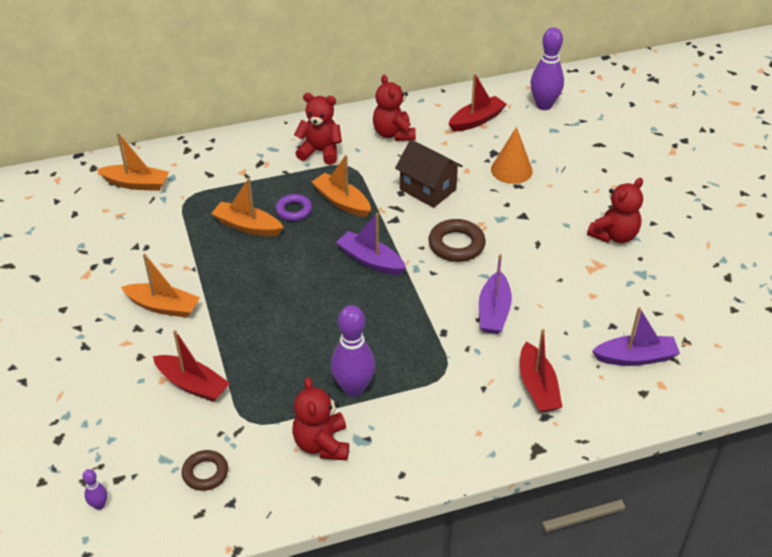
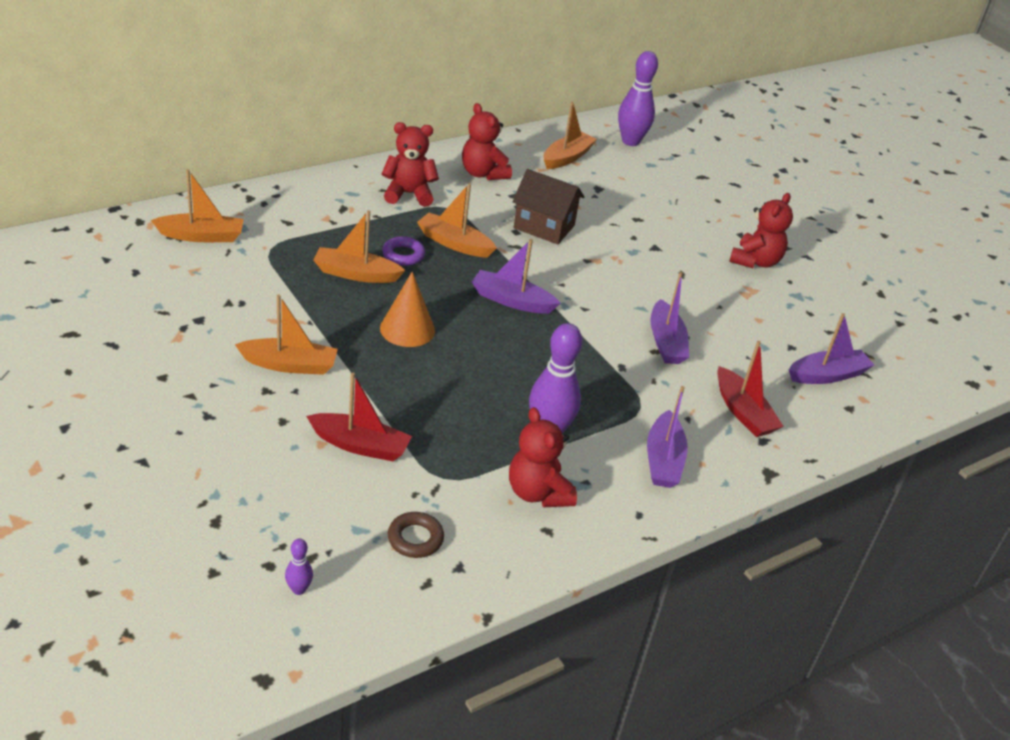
camera: 20 degrees left, 5 degrees down
brown ring [428,219,486,262] -> none
red boat [449,74,507,132] -> orange boat [543,101,597,169]
orange cone [491,127,533,184] -> orange cone moved to [380,272,435,347]
none -> purple boat [647,386,688,488]

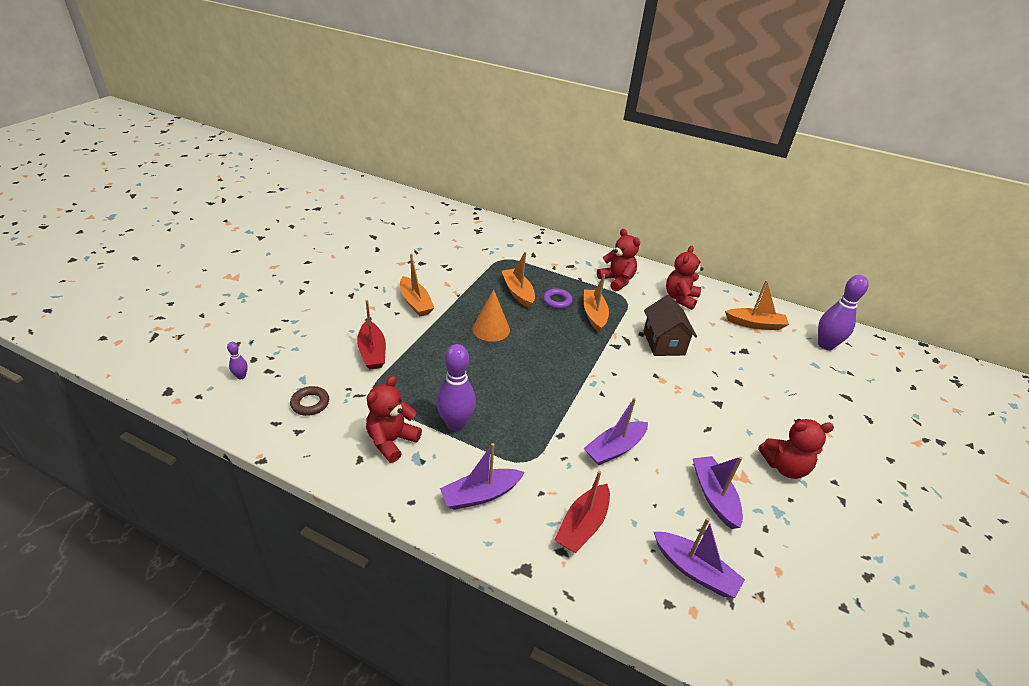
camera: 60 degrees right, 0 degrees up
orange boat [151,169,244,242] -> none
purple boat [472,239,560,314] -> purple boat moved to [693,456,743,529]

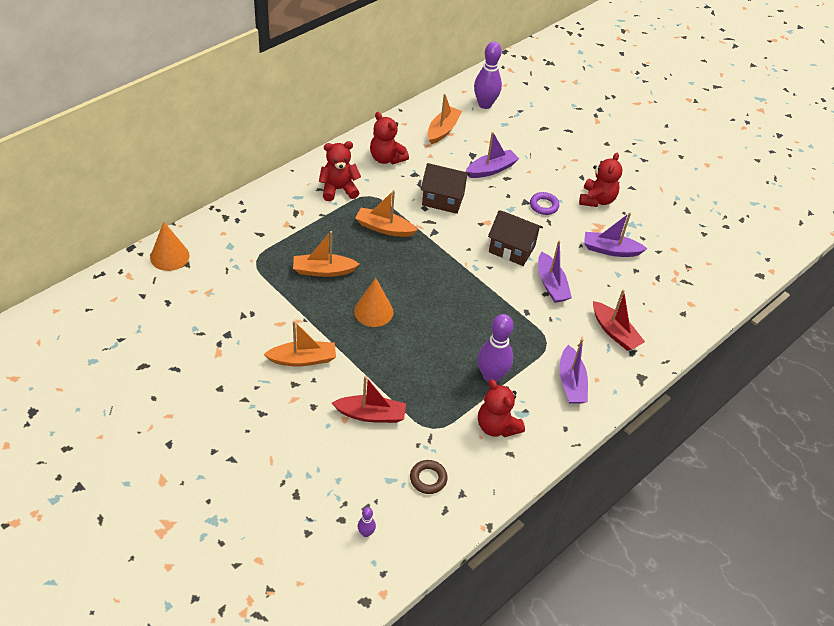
camera: 70 degrees left, 10 degrees up
purple ring [543,289,573,309] -> purple ring moved to [530,192,559,215]
purple boat [654,518,745,598] -> purple boat moved to [465,132,519,178]
none -> orange cone [150,222,189,271]
none -> brown house [488,210,543,266]

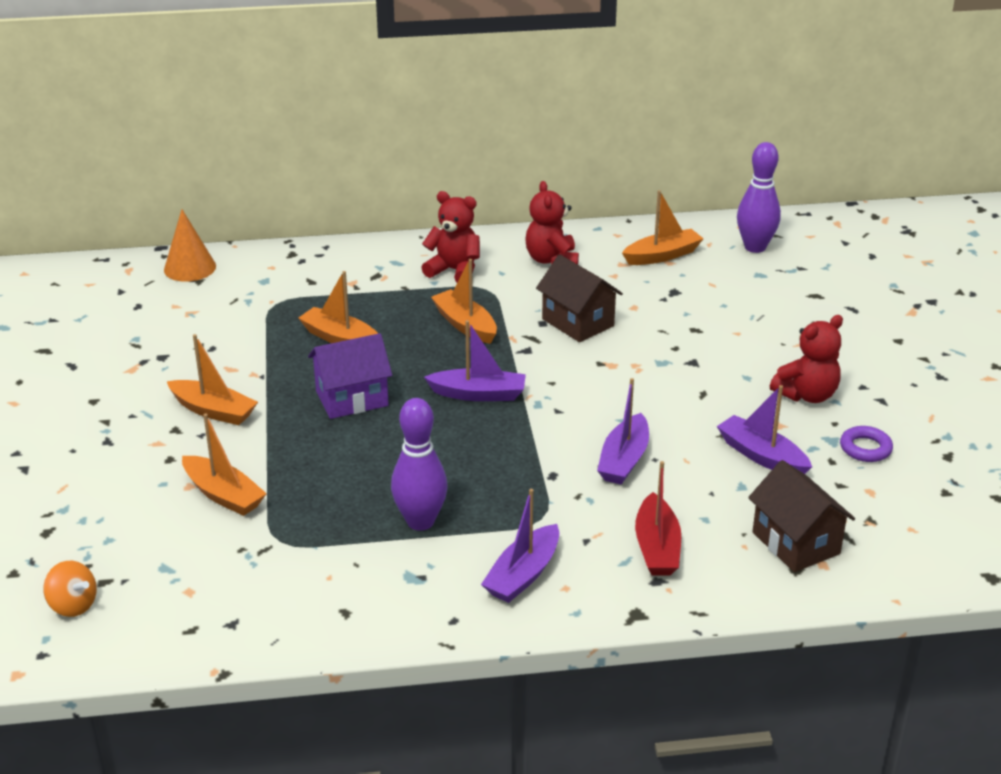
camera: 40 degrees right, 15 degrees down
red boat [332,376,406,423] -> orange boat [182,413,267,516]
orange cone [354,278,393,327] -> purple house [308,333,392,419]
purple bowling pin [358,507,376,537] -> orange spinning top [43,561,97,617]
brown ring [410,460,448,494] -> none
purple boat [465,132,519,178] -> purple boat moved to [424,320,526,401]
red teddy bear [478,379,525,437] -> none
brown house [488,210,543,266] -> brown house moved to [748,460,855,572]
purple ring [530,192,559,215] -> purple ring moved to [840,426,893,462]

